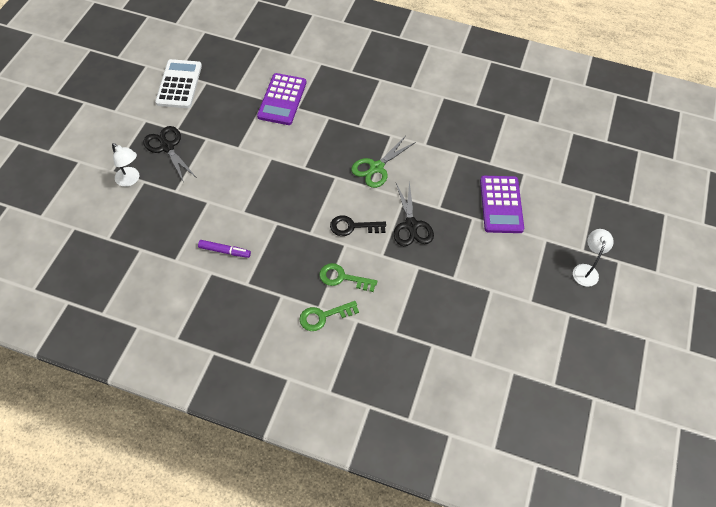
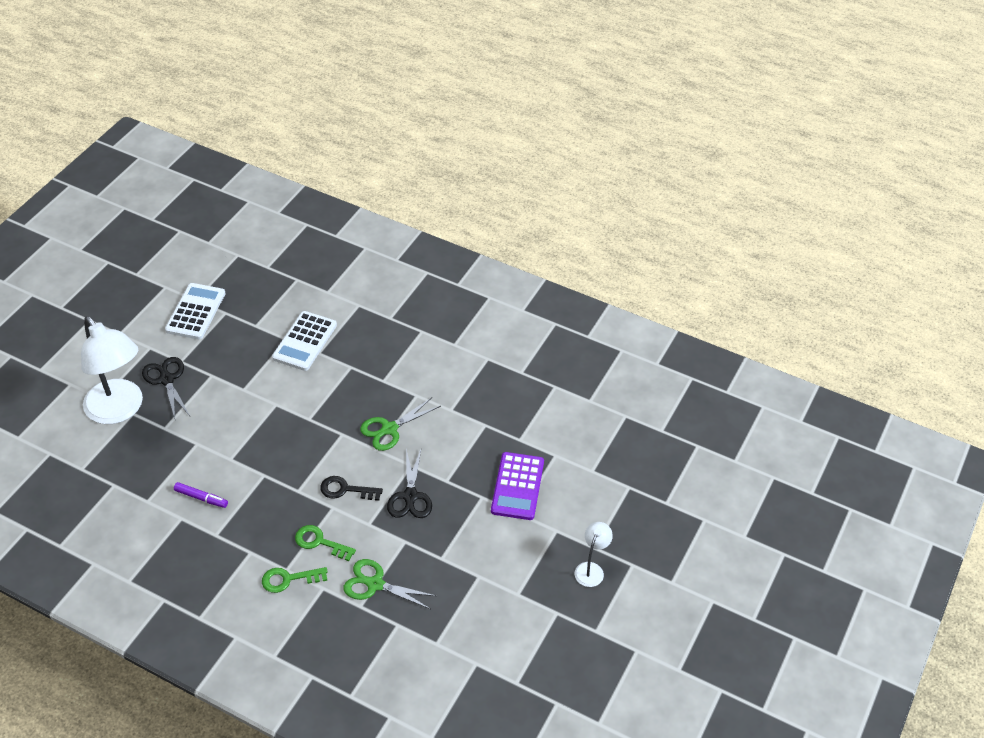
camera: 10 degrees right, 10 degrees down
white lamp [112,143,139,187] -> white lamp [81,316,143,424], size x2.19
purple calculator [257,73,306,125] -> white calculator [272,311,337,371]
none -> green scissors [343,559,436,609]

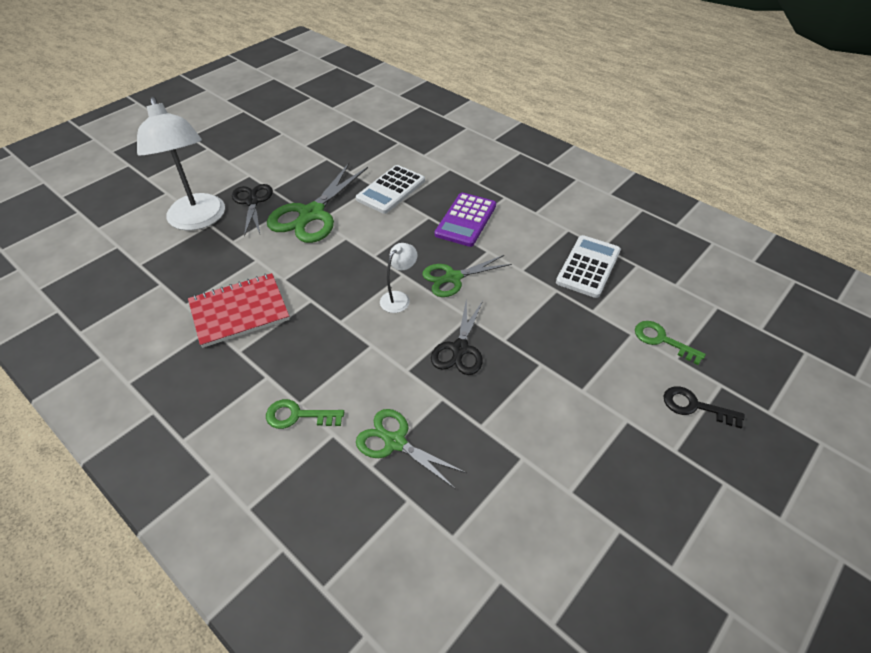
camera: 15 degrees right, 0 degrees up
white calculator [165,283,226,340] -> white calculator moved to [556,235,621,298]
purple marker [174,482,228,508] -> red notebook [188,273,290,348]
green key [295,525,356,561] -> green key moved to [635,321,706,365]
black key [321,476,383,501] -> black key moved to [664,386,745,428]
purple calculator [491,452,544,520] -> purple calculator moved to [434,193,496,247]
white lamp [575,522,613,587] -> white lamp moved to [380,243,418,313]
none -> green scissors [267,163,368,243]

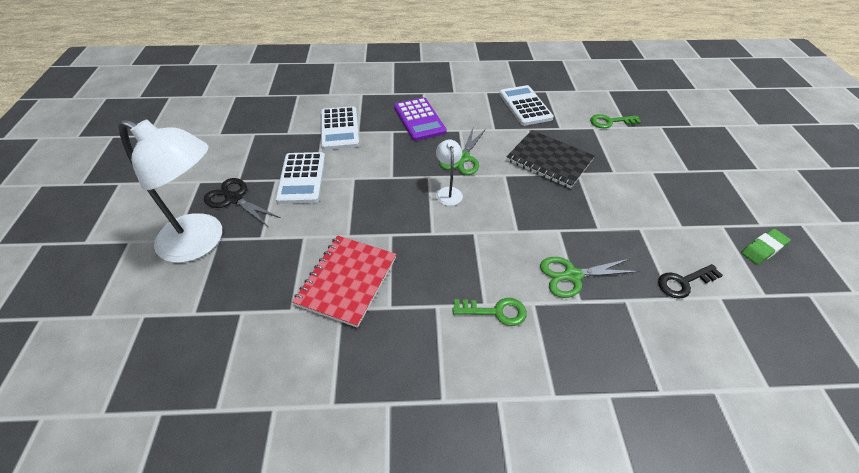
camera: 45 degrees left, 0 degrees up
green key [266,399,344,429] -> green key turned 135 degrees counterclockwise [453,298,527,326]
green scissors [267,163,368,243] -> white calculator [276,152,325,204]
black scissors [431,299,483,375] -> none
black key [664,386,745,428] -> black key moved to [658,264,723,299]
none -> black notebook [506,130,595,189]
none -> green eraser [741,229,791,265]

